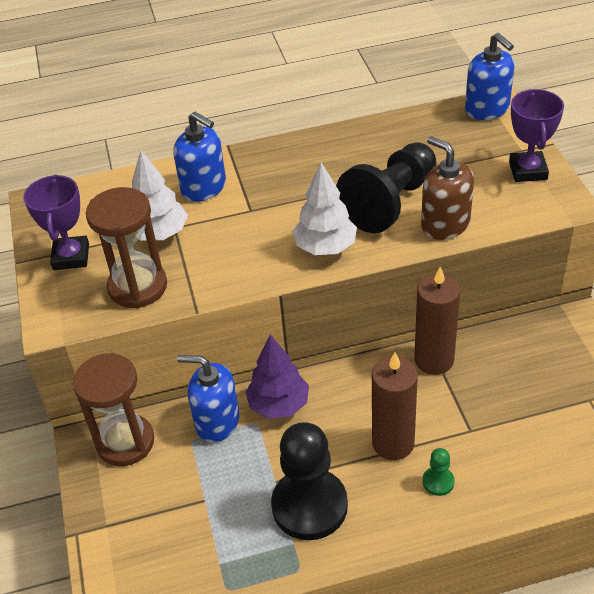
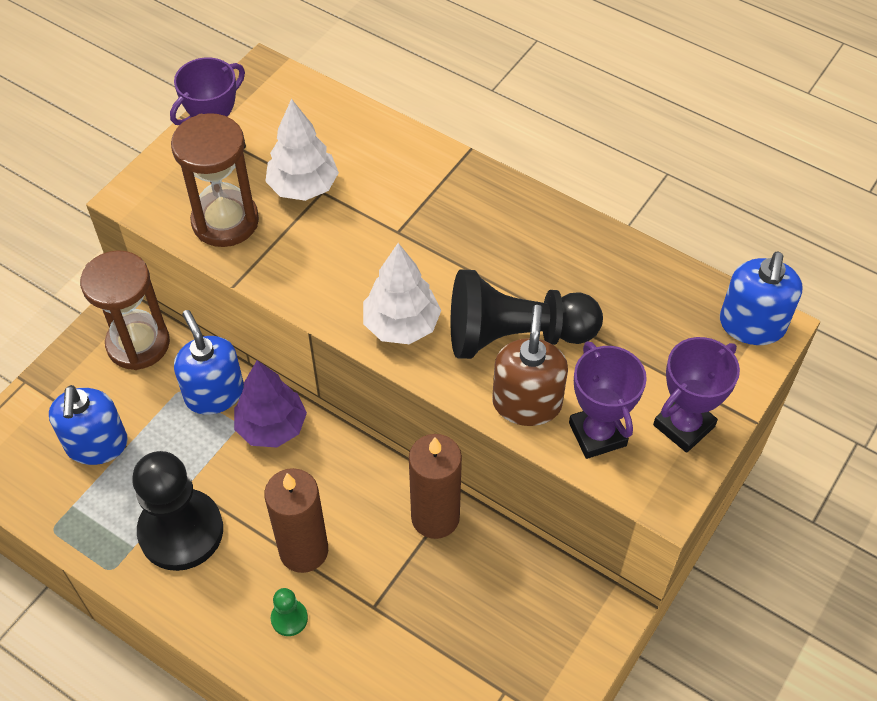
camera: 45 degrees right, 10 degrees up
blue soap dispenser [173,112,226,202] -> blue soap dispenser moved to [49,385,128,465]
none -> purple trophy [569,341,647,459]

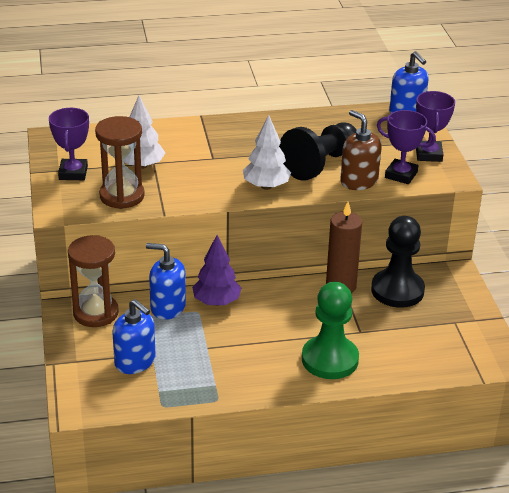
camera: 45 degrees left, 20 degrees down
black pawn [132,451,223,571] -> black pawn moved to [371,216,425,308]
brown candle [264,468,328,573] -> none
green pawn [271,588,308,636] -> green pawn [302,282,359,379], size x2.38

